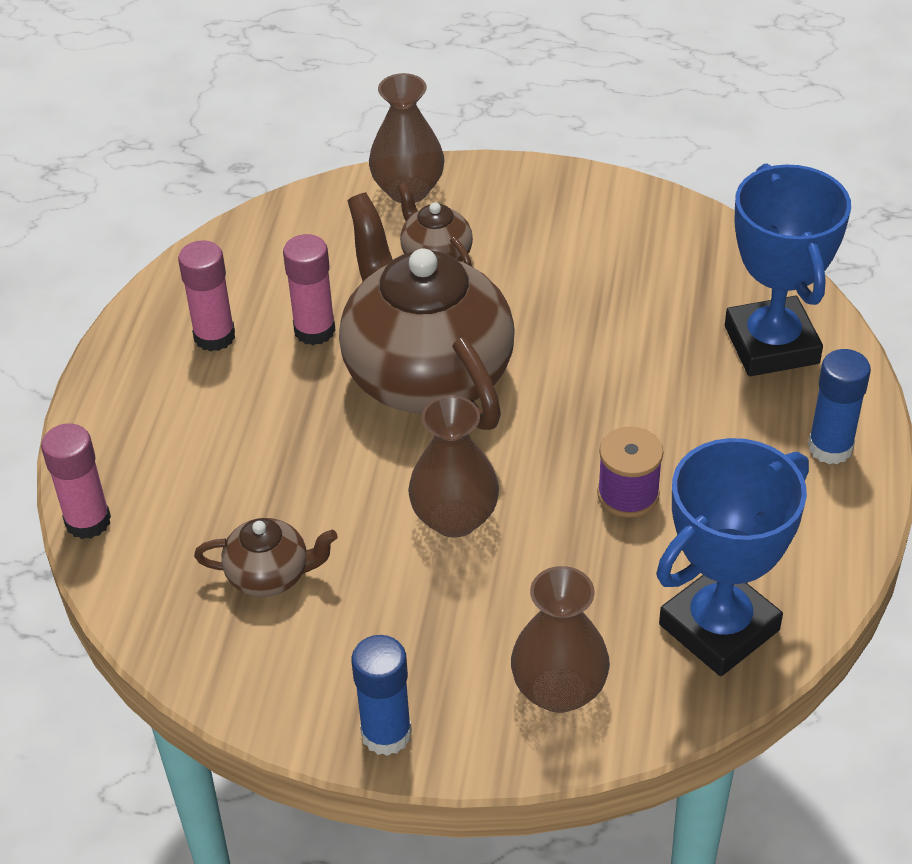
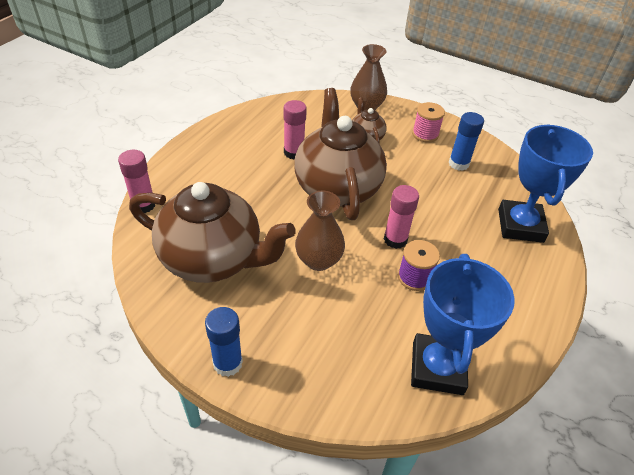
camera: 15 degrees right, 0 degrees up
pink glue stick [178,240,235,351] -> pink glue stick moved to [384,185,419,249]
brown teapot [194,518,338,597] -> brown teapot [129,182,296,283], size x2.23
brown vase [511,566,610,713] -> none
blue trophy [656,438,809,676] -> blue trophy turned 60 degrees counterclockwise [411,254,515,395]
blue glue stick [808,349,871,464] -> blue glue stick moved to [449,112,484,171]
none -> pink spool [412,102,445,143]

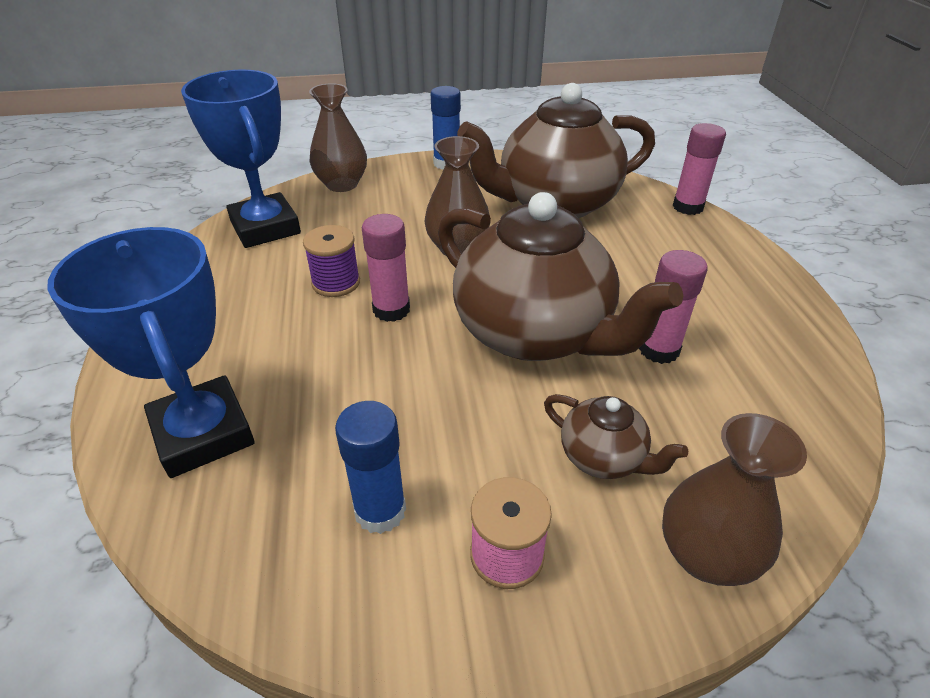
camera: 145 degrees right, 5 degrees down
none -> brown vase [309,83,367,192]

